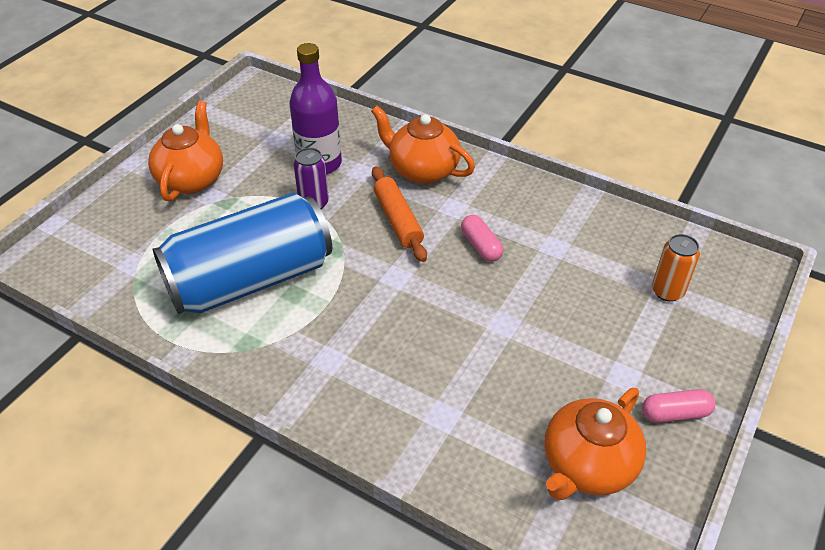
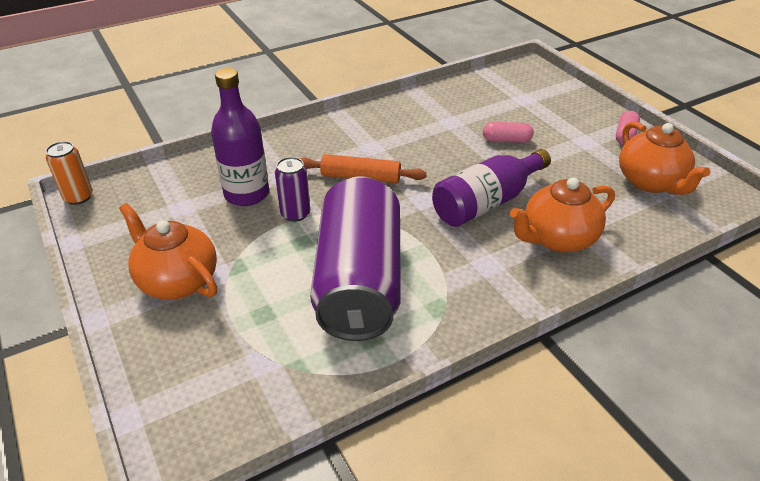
camera: 60 degrees left, 5 degrees down
blue can [153,193,332,314] -> purple can [310,176,401,341]
orange teapot [371,106,475,184] -> orange teapot moved to [510,177,615,253]
pink capsule [461,215,503,262] -> pink capsule moved to [483,122,534,143]
orange can [652,234,700,302] -> orange can moved to [46,141,93,205]
none -> purple bottle [432,149,551,227]

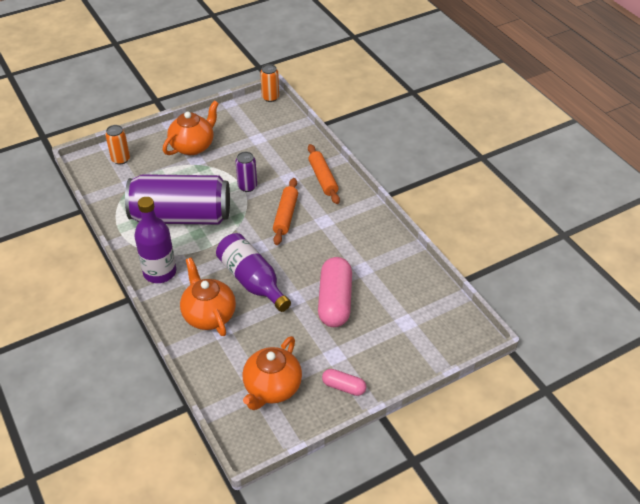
camera: 90 degrees right, 5 degrees up
purple bottle [211,68,269,206] -> purple bottle moved to [134,197,176,283]
pink capsule [483,122,534,143] -> pink capsule [318,257,352,327], size x1.93
orange teapot [619,121,710,195] -> orange teapot turned 45 degrees counterclockwise [243,336,302,410]
none -> orange can [105,125,130,165]
none -> orange rolling pin [308,144,340,204]

